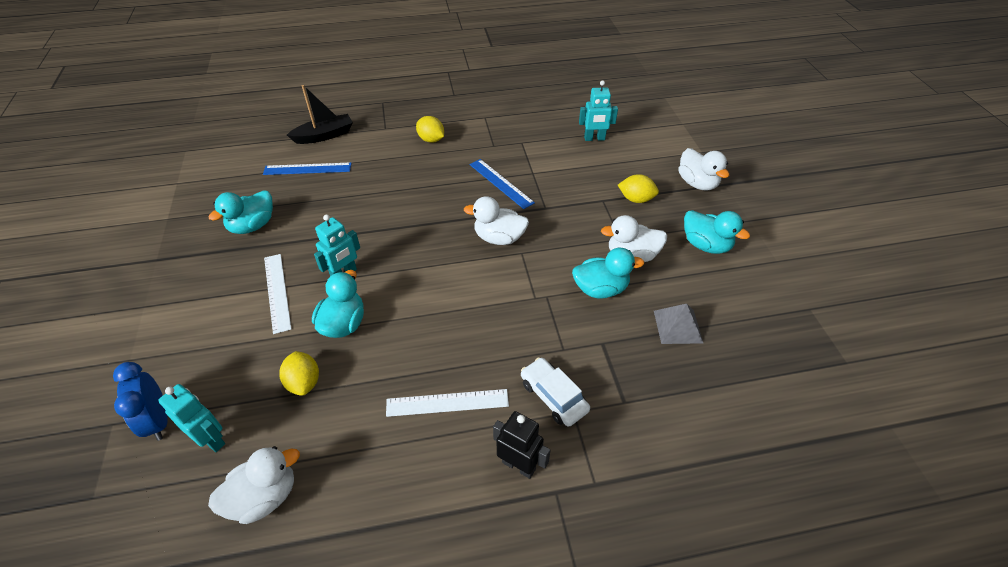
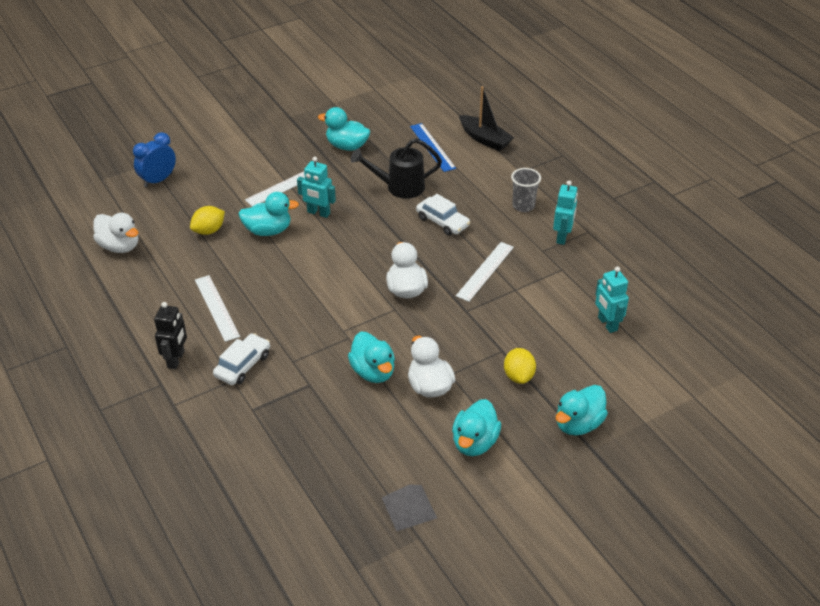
camera: 70 degrees right, 5 degrees down
turquoise robot [158,384,225,452] -> turquoise robot moved to [553,180,578,245]
yellow lemon [416,116,444,143] -> grey cup [511,168,541,212]
blue ruler [469,159,535,209] -> white ruler [456,242,514,302]
grey pyramid [654,304,703,344] -> grey pyramid moved to [382,484,437,531]
white duck [678,148,729,191] -> turquoise duck [556,385,608,436]
none -> black watering can [351,138,442,199]
none -> white car [416,194,470,236]

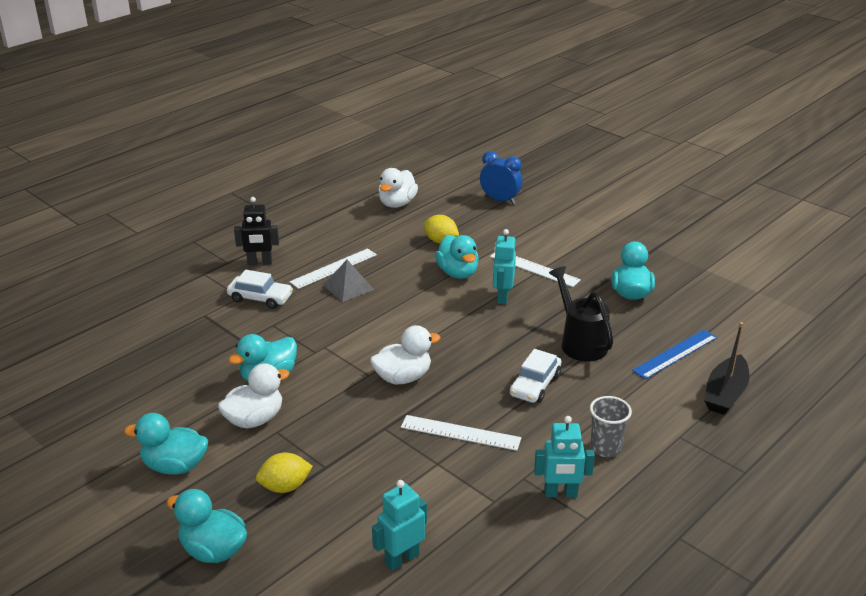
camera: 75 degrees right, 10 degrees down
grey pyramid [382,484,437,531] -> grey pyramid moved to [323,260,374,302]

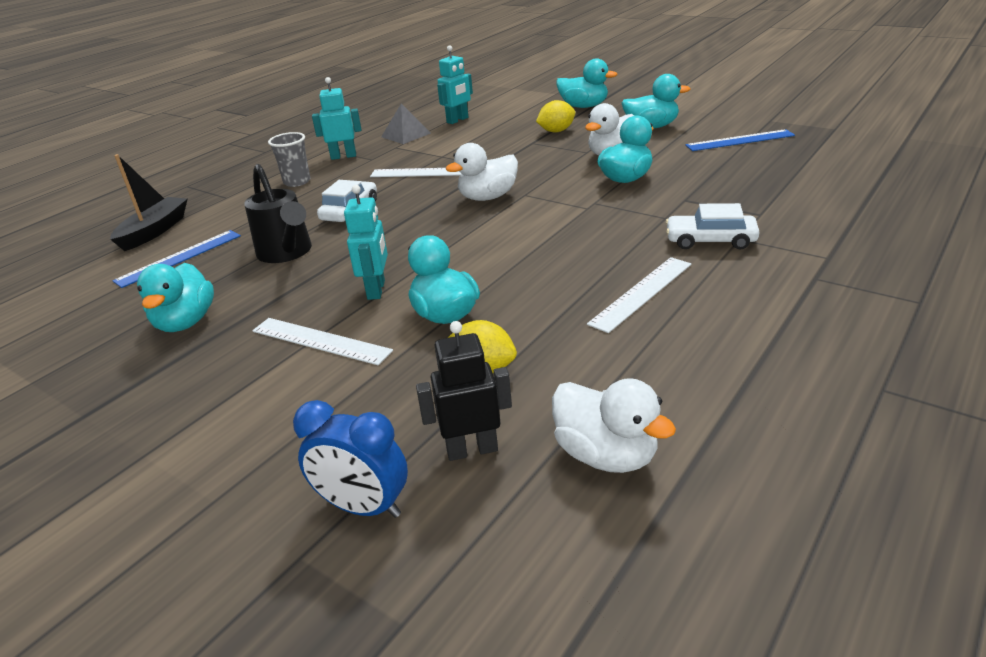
camera: 175 degrees right, 0 degrees up
black robot [234,197,279,265] -> black robot moved to [416,321,512,461]
grey pyramid [323,260,374,302] -> grey pyramid moved to [381,104,431,144]
white duck [378,168,418,208] -> white duck turned 120 degrees clockwise [552,378,676,473]
none -> blue ruler [685,129,795,151]

